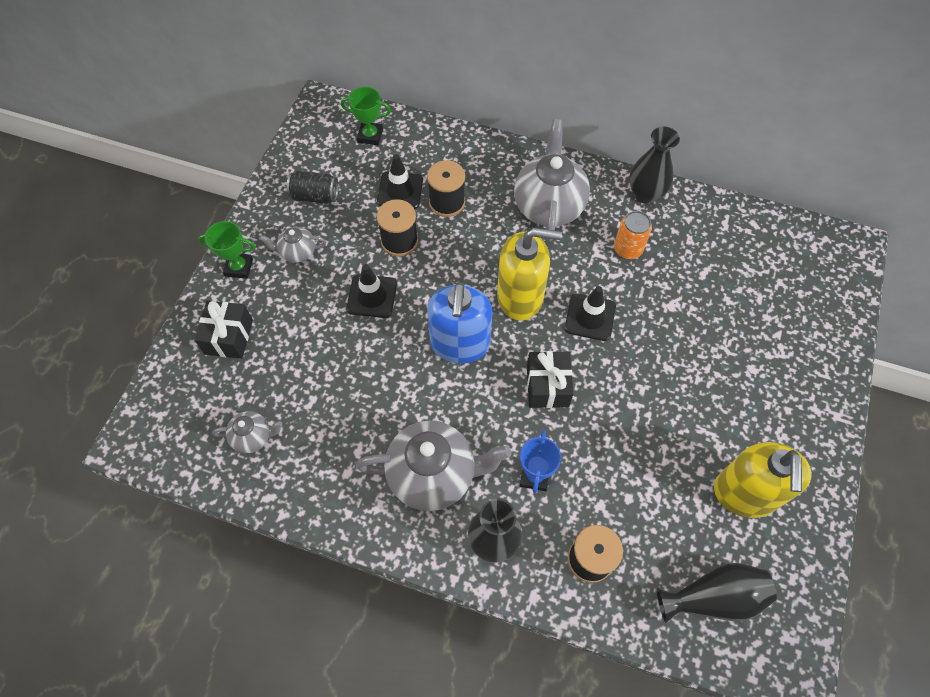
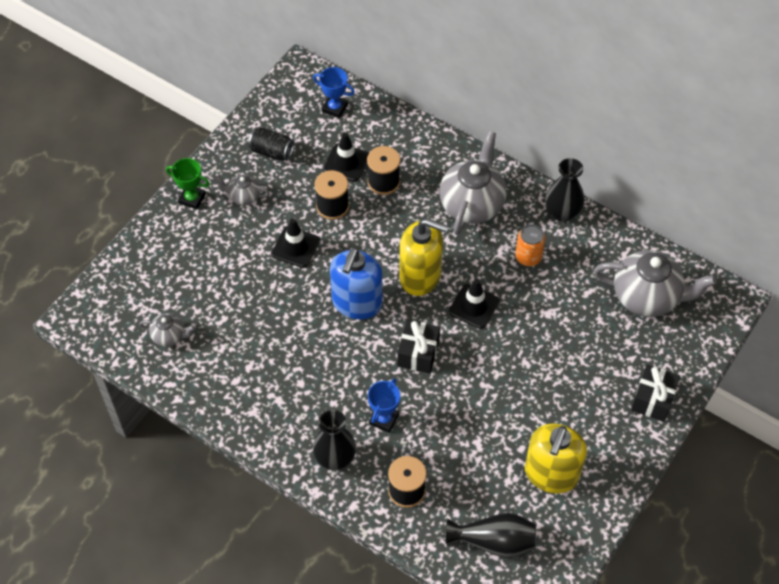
camera: 15 degrees right, 5 degrees down
black gift [194,301,253,359] -> black gift moved to [631,364,680,422]
green trophy [341,87,391,145] -> blue trophy [313,67,355,118]
grey teapot [356,421,511,511] -> grey teapot moved to [594,250,717,317]

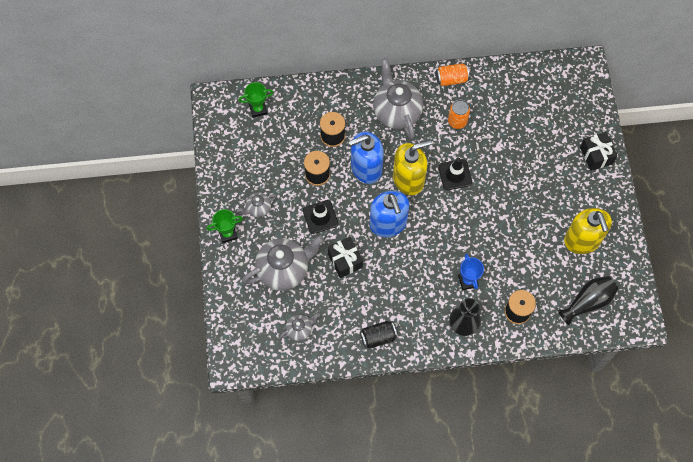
camera: 40 degrees left, 10 degrees up
black can [248,127,294,161] -> black can moved to [360,321,397,349]
blue trophy [313,67,355,118] -> green trophy [239,82,274,118]
black traffic cone [323,133,369,182] -> none
black gift [397,320,440,374] -> black gift moved to [327,237,363,278]
black vase [545,158,584,222] -> orange can [436,63,469,86]
grey teapot [594,250,717,317] -> grey teapot moved to [242,235,324,291]
none -> blue soap dispenser [349,131,384,184]

